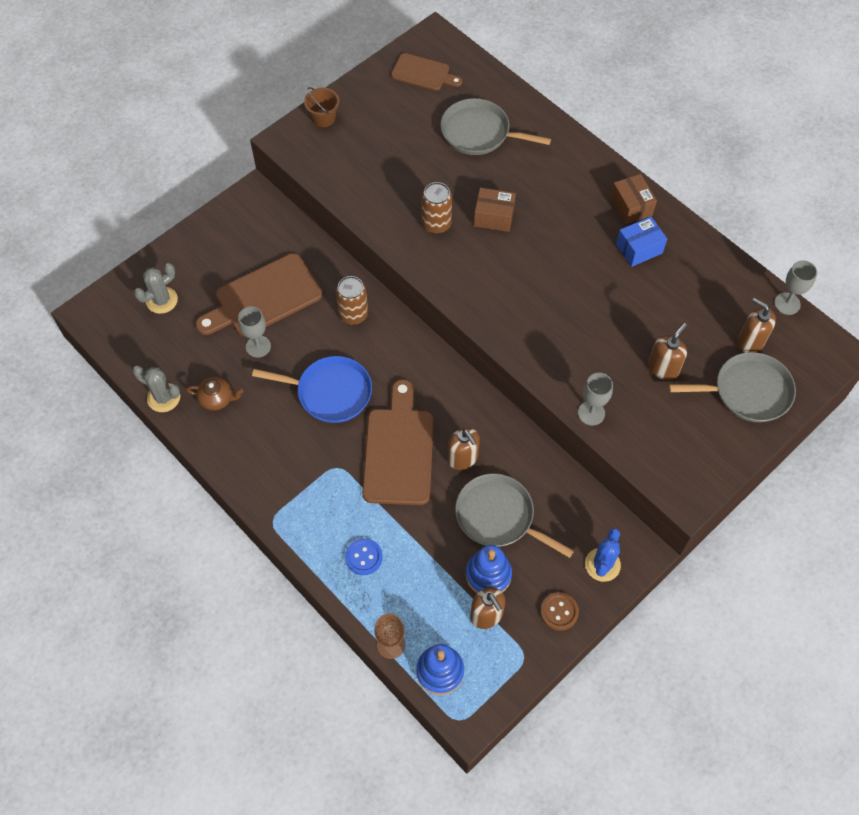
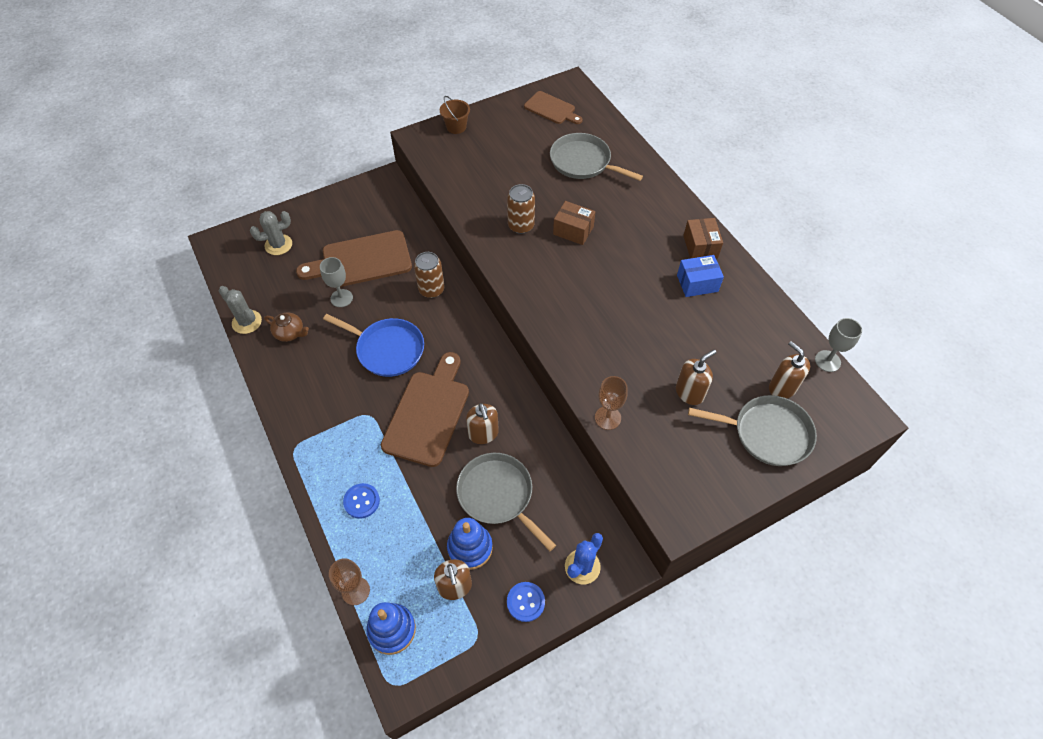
camera: 15 degrees right, 5 degrees down
brown button [540,592,579,631] -> blue button [507,582,545,622]
grey goblet [578,373,613,426] -> brown goblet [595,376,628,430]

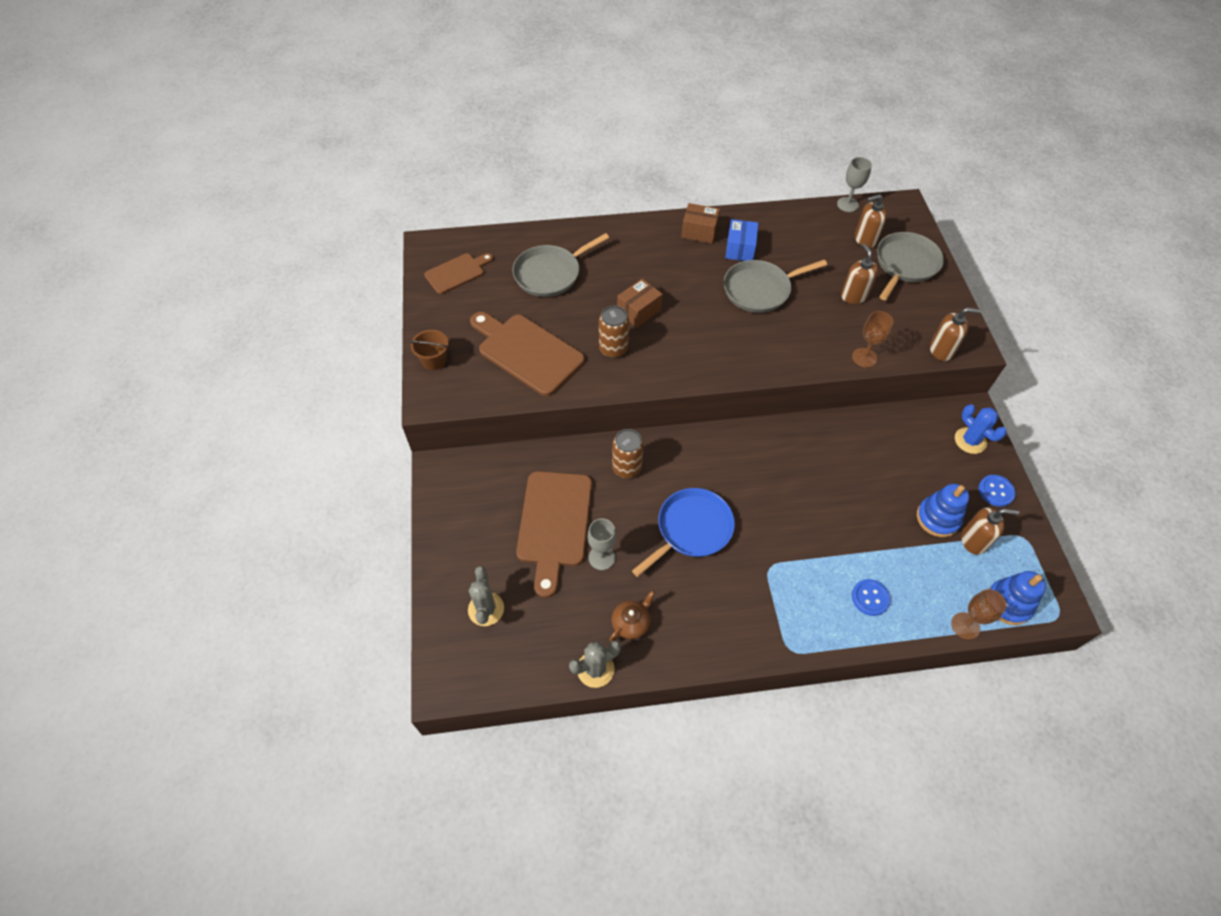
camera: 70 degrees left, 0 degrees up
brown cutting board [381,352,469,467] -> brown cutting board moved to [470,312,585,396]
grey pan [456,453,556,551] -> grey pan moved to [724,260,827,313]
brown soap dispenser [466,403,499,444] -> brown soap dispenser moved to [930,307,981,361]

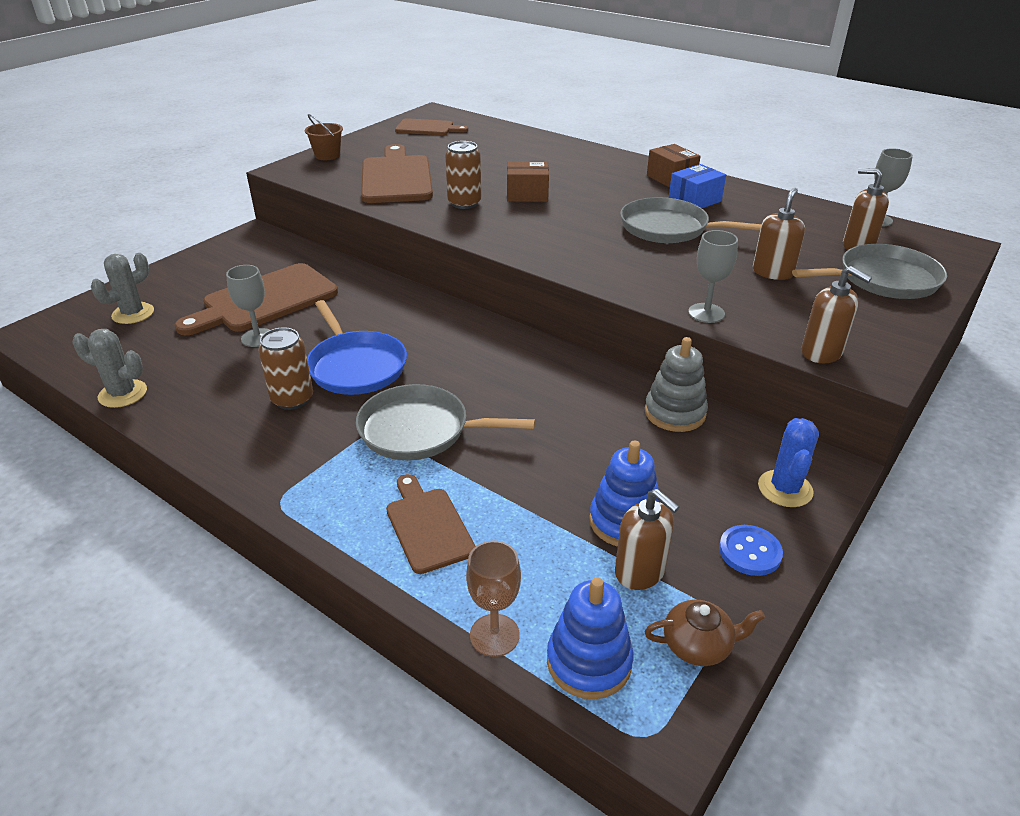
camera: 45 degrees right, 20 degrees down
grey pan [512,233,609,297] -> grey pan moved to [356,384,535,460]
brown teapot [609,590,655,642] -> brown teapot moved to [644,600,765,666]
brown can [612,429,644,478] -> brown can moved to [258,327,313,410]
blue pan [632,488,735,577] -> blue pan turned 60 degrees clockwise [307,300,407,395]
brown goblet [852,311,893,368] -> grey goblet [688,230,738,323]
blue button [852,579,891,616] -> brown cutting board [386,474,475,574]
none -> grey stacking toy [645,337,708,432]

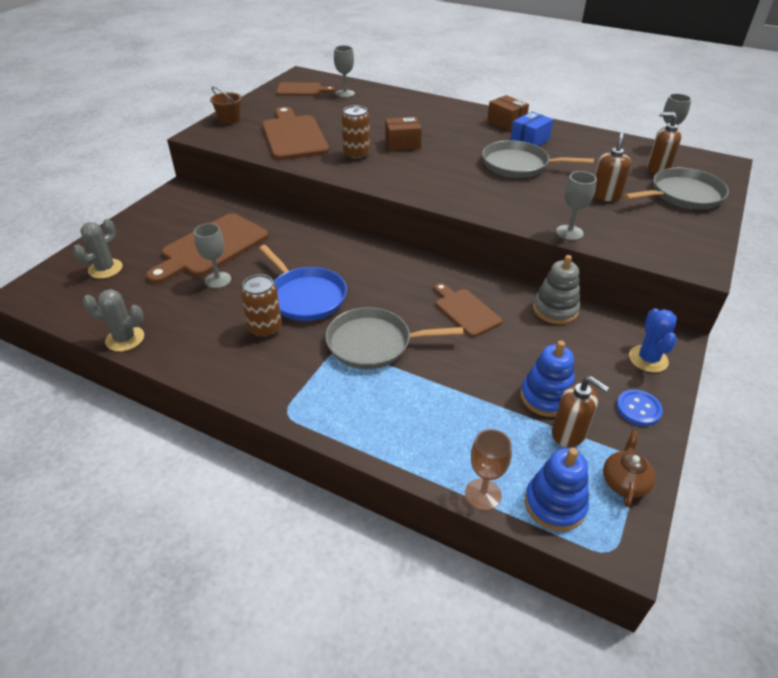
camera: 10 degrees left, 5 degrees up
brown cutting board [386,474,475,574] -> brown cutting board moved to [434,283,502,337]
brown teapot [644,600,765,666] -> brown teapot turned 60 degrees counterclockwise [603,430,656,507]
brown soap dispenser [802,266,872,363] -> none
none -> grey goblet [334,45,355,98]

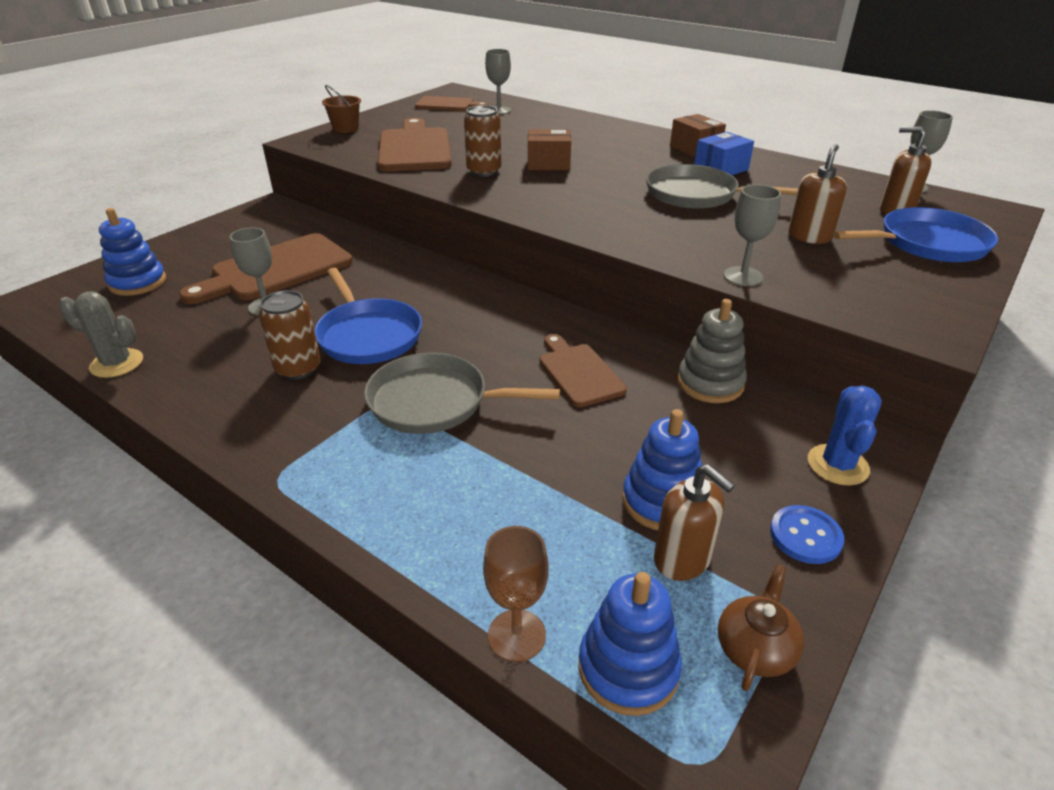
camera: 10 degrees right, 5 degrees down
grey cactus [73,219,123,279] -> blue stacking toy [99,208,166,296]
grey pan [624,168,729,209] -> blue pan [833,207,998,262]

